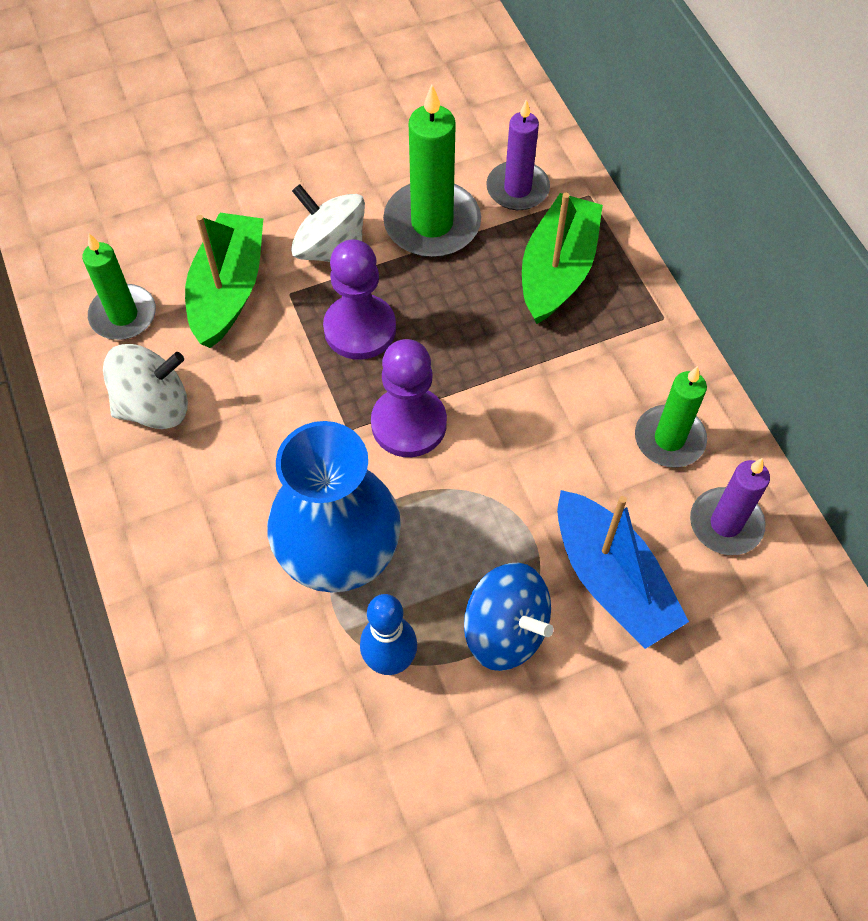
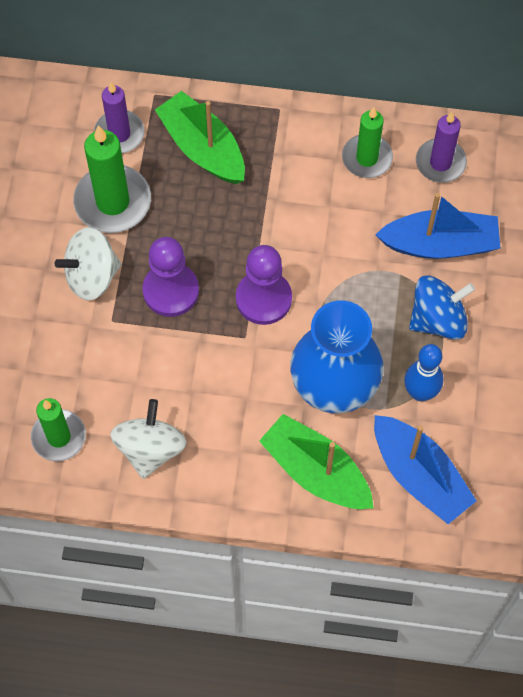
camera: 60 degrees left, 5 degrees up
green boat [185,213,263,348] -> green boat moved to [259,414,374,509]
none -> blue boat [374,415,477,524]

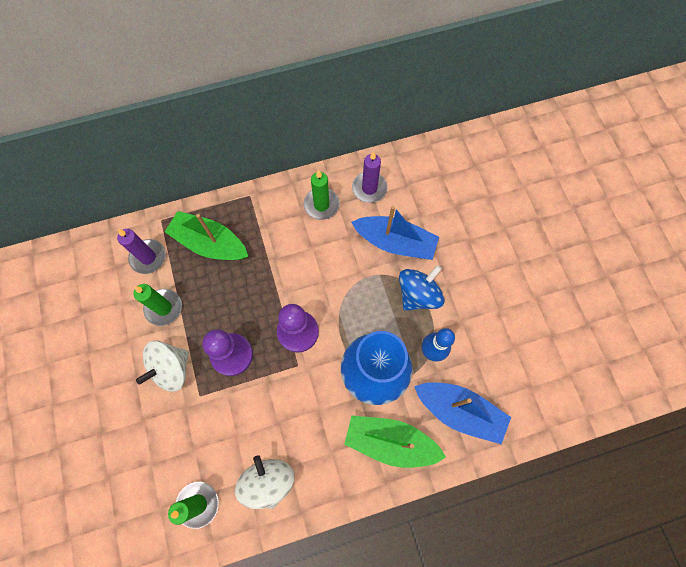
camera: 25 degrees left, 5 degrees up
green candle [73,125,151,233] -> green candle [133,284,182,326], size x0.66
blue boat [375,193,500,259] -> blue boat turned 45 degrees clockwise [351,206,439,260]

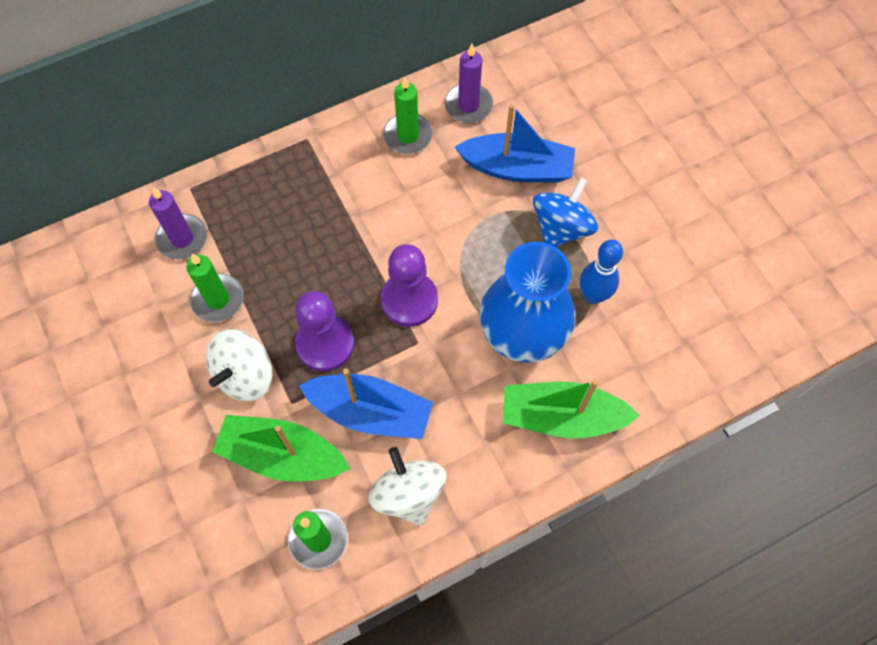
camera: 10 degrees left, 5 degrees down
green boat [165,211,248,260] -> green boat moved to [212,415,350,482]
blue boat [414,382,511,444] -> blue boat moved to [299,368,433,439]

